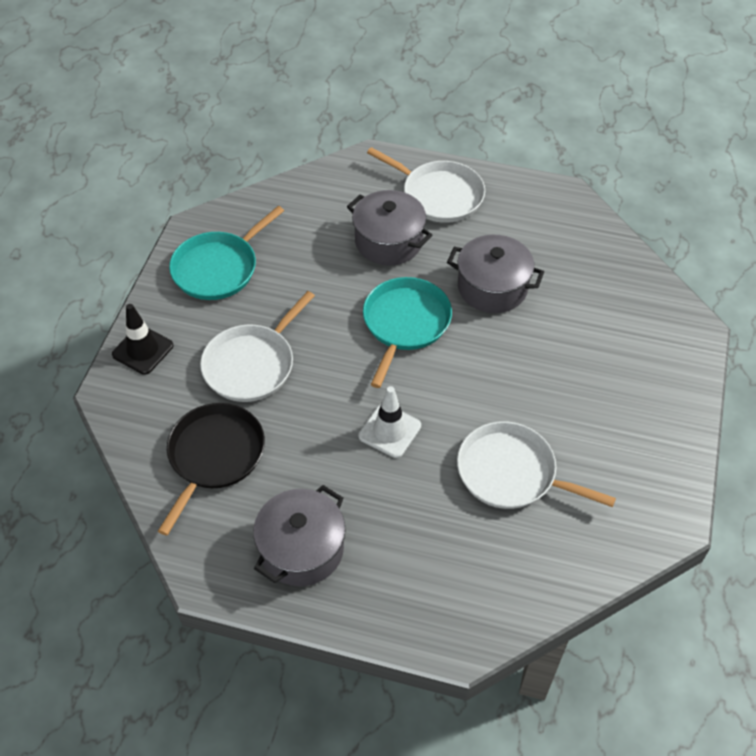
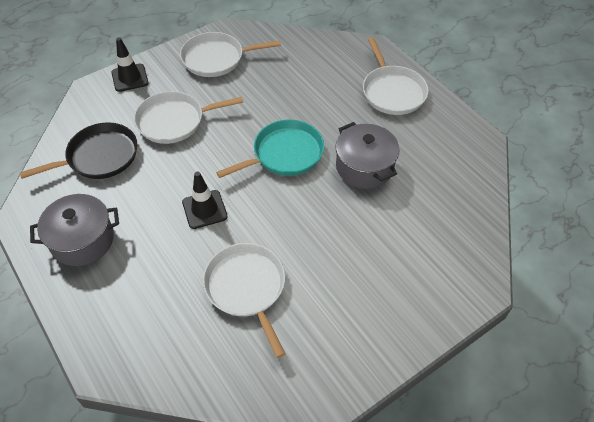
camera: 40 degrees right, 0 degrees up
turquoise pan [169,206,284,300] -> white pan [180,32,281,77]
grey pot [347,190,433,265] -> none
white traffic cone [358,386,421,458] -> black traffic cone [182,171,227,229]

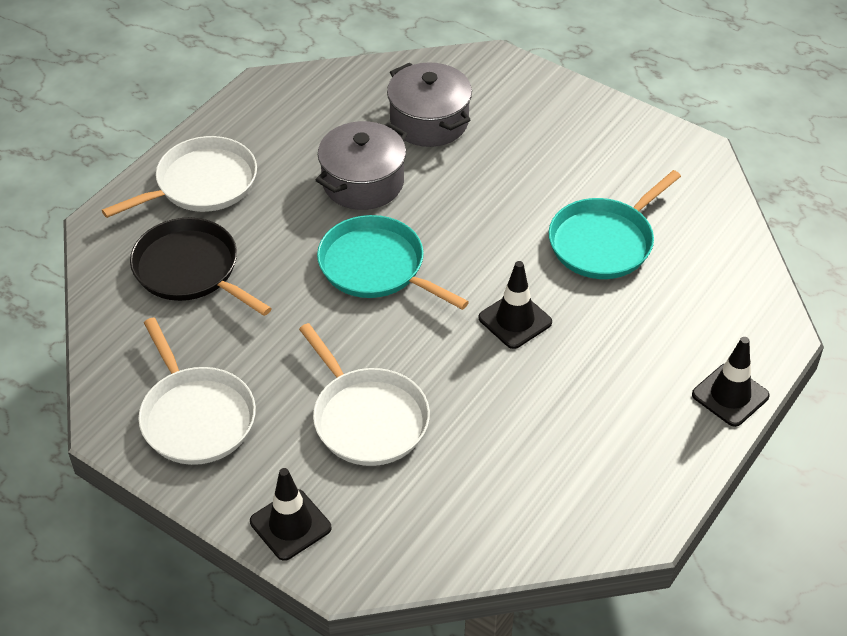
camera: 110 degrees left, 5 degrees down
black pan [20,122,138,179] -> black pan moved to [130,218,272,316]
grey pot [30,194,119,266] -> grey pot moved to [387,62,472,147]
white pan [203,243,286,358] -> turquoise pan [549,170,681,279]
none -> black traffic cone [692,337,770,427]

